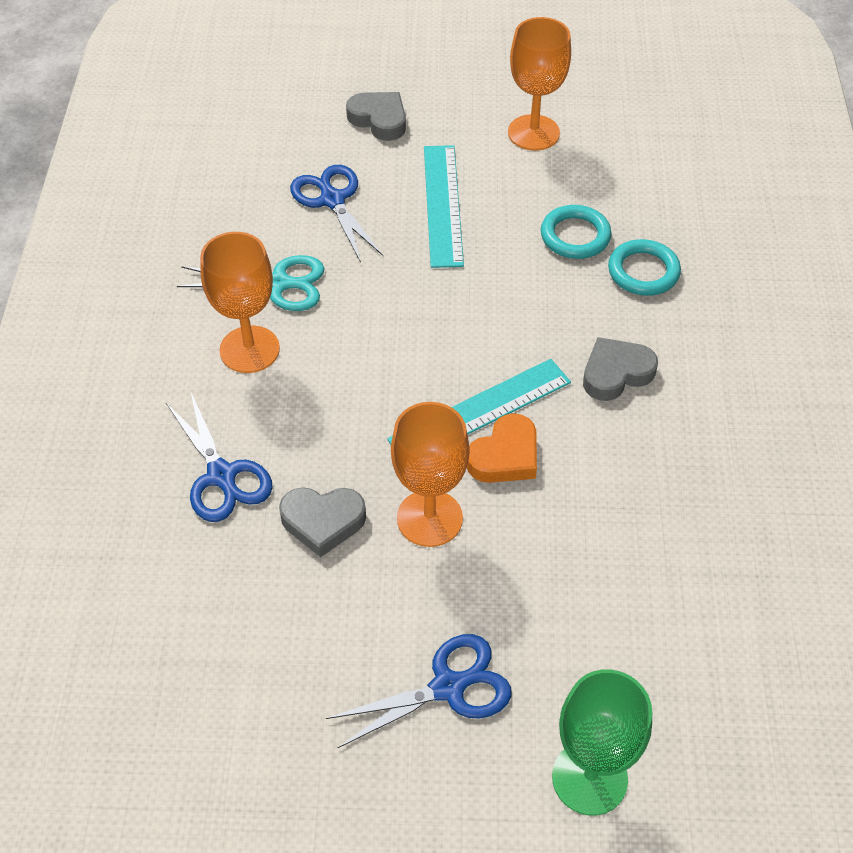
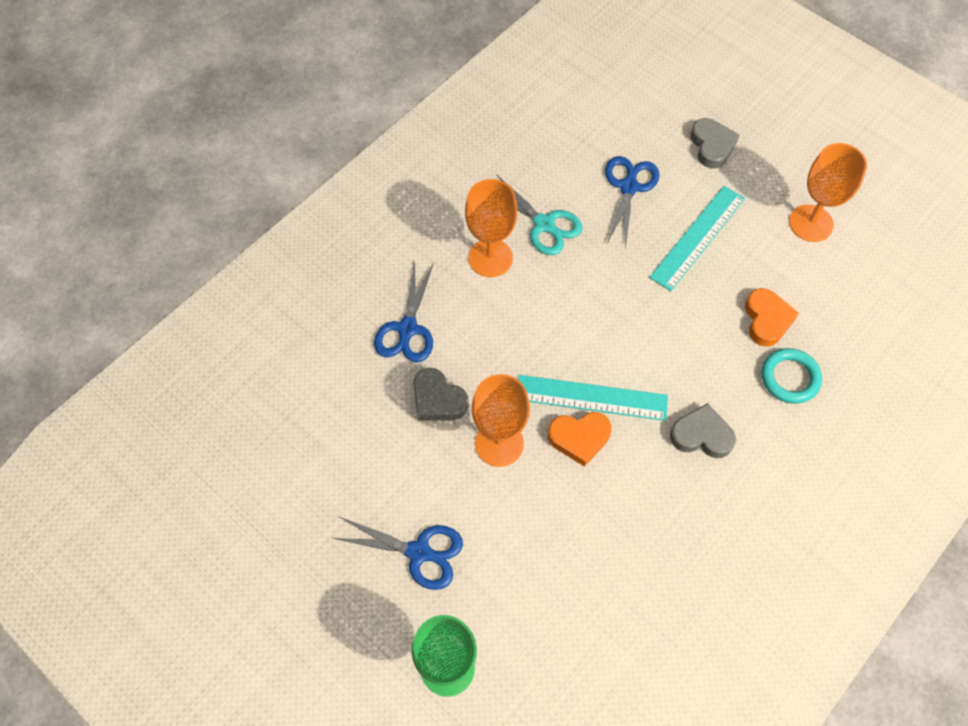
camera: 40 degrees right, 10 degrees up
turquoise ring [541,205,611,259] -> orange heart [745,288,799,347]

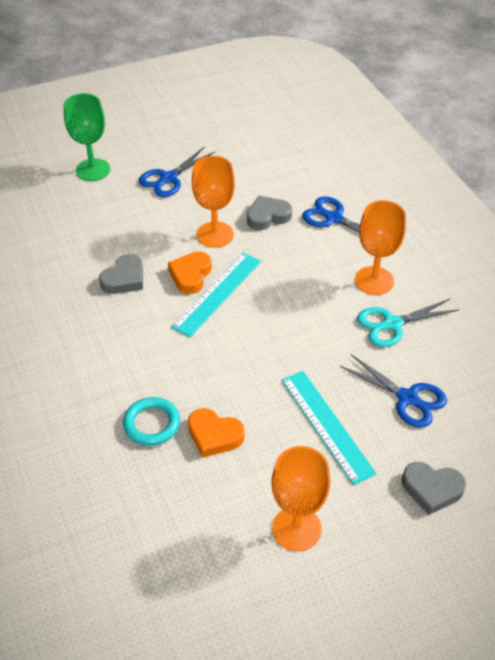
camera: 115 degrees right, 15 degrees down
grey heart [670,403,736,458] -> grey heart moved to [99,254,143,294]

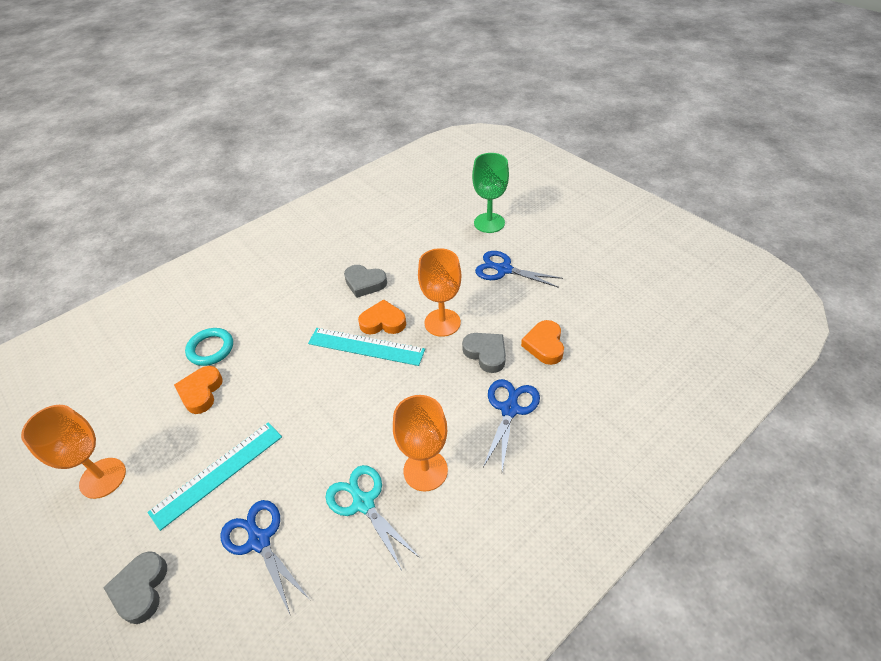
camera: 75 degrees right, 0 degrees up
blue scissors [340,354,447,428] -> blue scissors turned 120 degrees clockwise [220,500,309,616]
none -> orange heart [521,320,564,365]

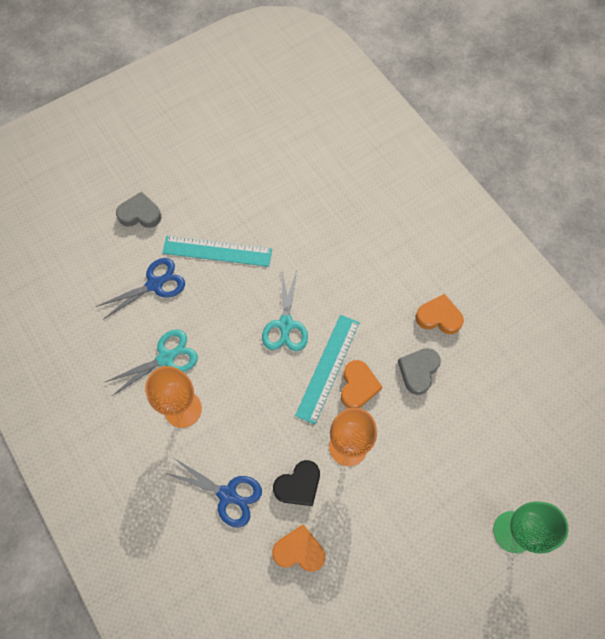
camera: 95 degrees right, 20 degrees up
orange goblet [21,405,126,499] -> none
turquoise ruler [147,422,282,531] -> turquoise ruler turned 45 degrees counterclockwise [162,236,272,267]
orange heart [174,366,223,414] -> orange heart moved to [416,294,464,334]
turquoise ring [185,328,233,366] -> none
grey heart [462,333,506,373] -> black heart [273,460,320,506]
blue scissors [475,251,563,288] -> none
none -> turquoise scissors [262,270,308,351]

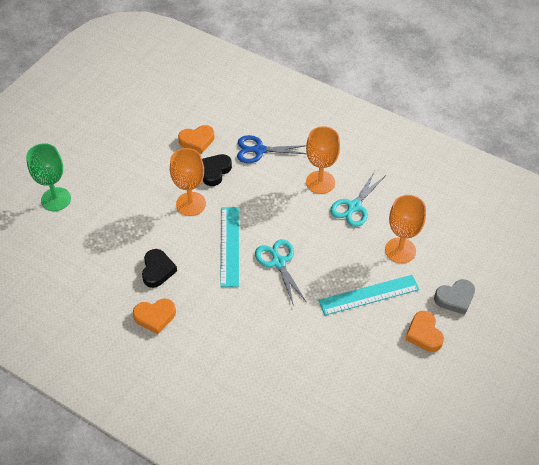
camera: 155 degrees right, 15 degrees down
blue scissors [96,258,185,319] -> orange goblet [385,195,426,263]
orange heart [341,360,382,408] -> orange heart moved to [405,311,444,352]
grey heart [398,348,441,395] -> black heart [142,249,177,288]

